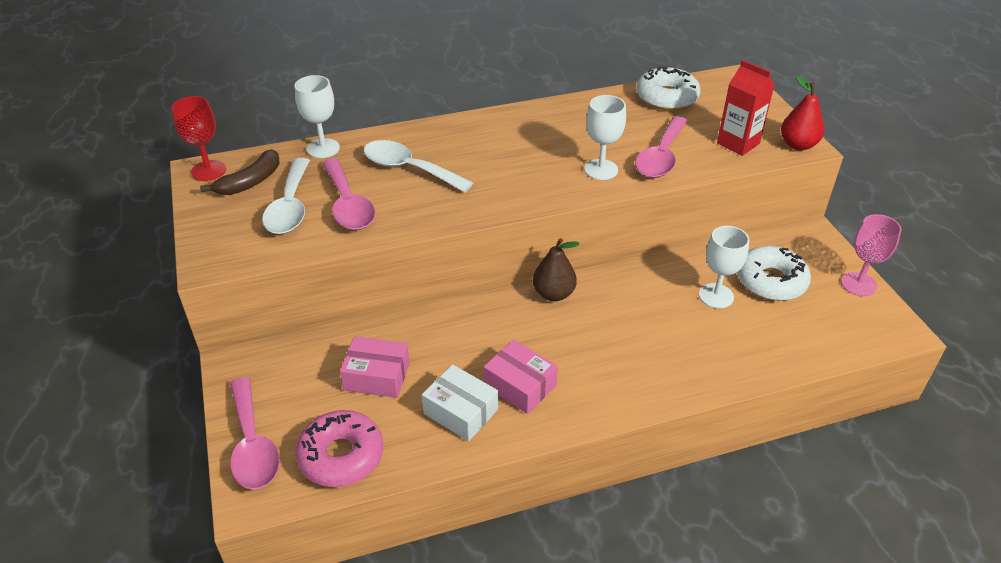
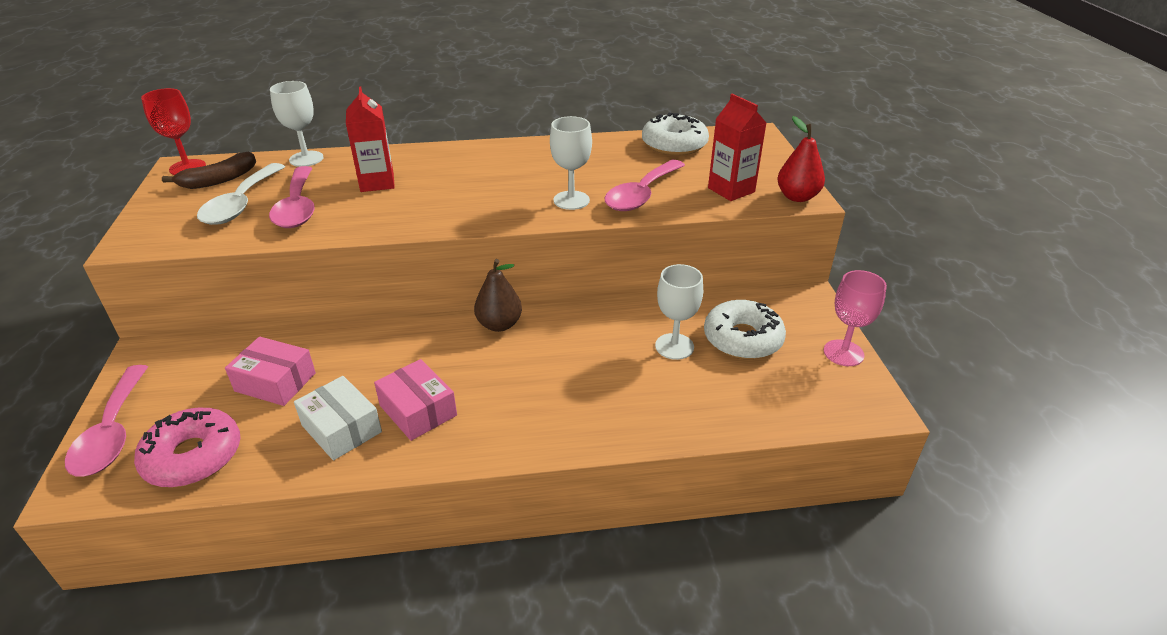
camera: 10 degrees right, 5 degrees down
white spoon [364,140,473,192] -> red carton [346,87,395,192]

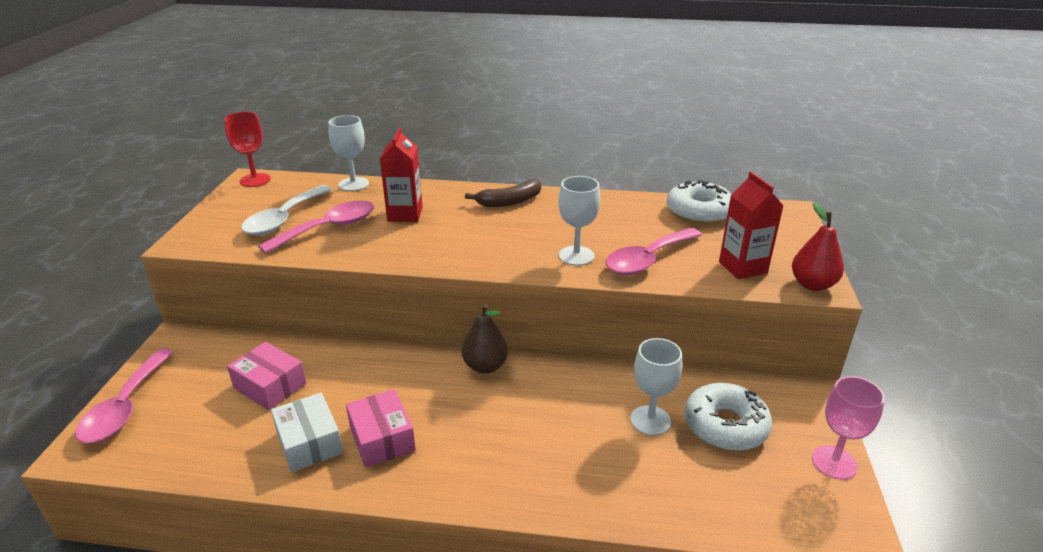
camera: 15 degrees right, 5 degrees down
pink donut [134,408,240,487] -> none
brown banana [162,152,256,189] -> brown banana moved to [465,179,541,207]
pink spoon [269,166,315,228] -> pink spoon turned 135 degrees counterclockwise [258,200,374,254]

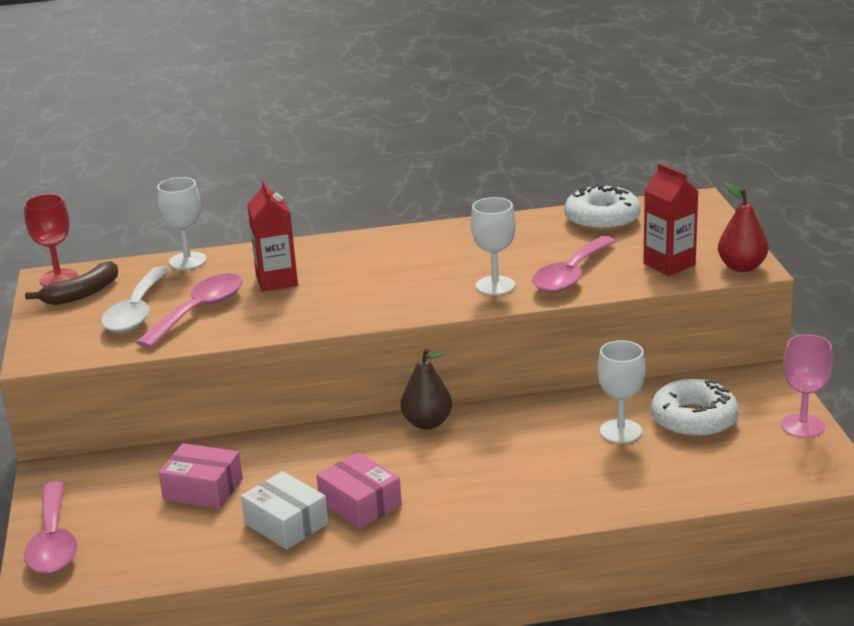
camera: 15 degrees left, 5 degrees down
brown banana [465,179,541,207] -> brown banana moved to [25,261,118,305]

